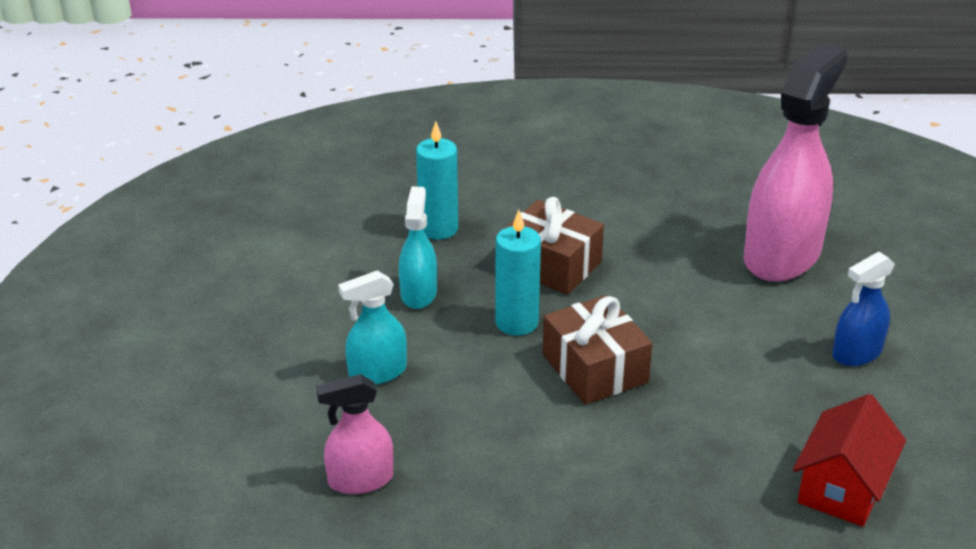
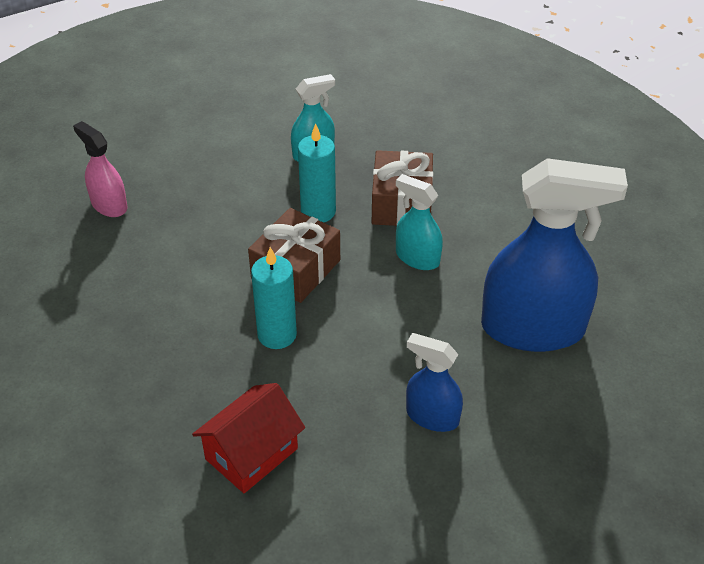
camera: 60 degrees right, 10 degrees up
turquoise spray bottle [338,271,407,385] -> turquoise spray bottle moved to [396,174,443,270]
turquoise candle [416,121,458,240] -> turquoise candle moved to [251,247,297,349]
pink spray bottle [744,42,848,282] -> blue spray bottle [481,158,628,352]
red house [793,394,906,527] -> red house turned 45 degrees counterclockwise [192,383,305,493]

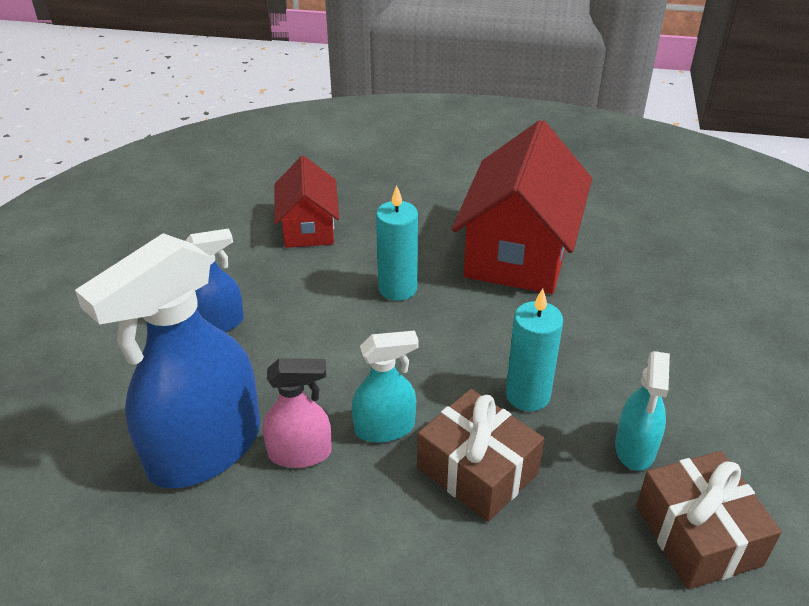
camera: 130 degrees right, 5 degrees down
pink spray bottle [73,121,128,217] -> pink spray bottle moved to [263,358,332,468]
brown gift [248,208,340,303] -> brown gift moved to [636,451,782,590]
none -> red house [452,120,592,294]

